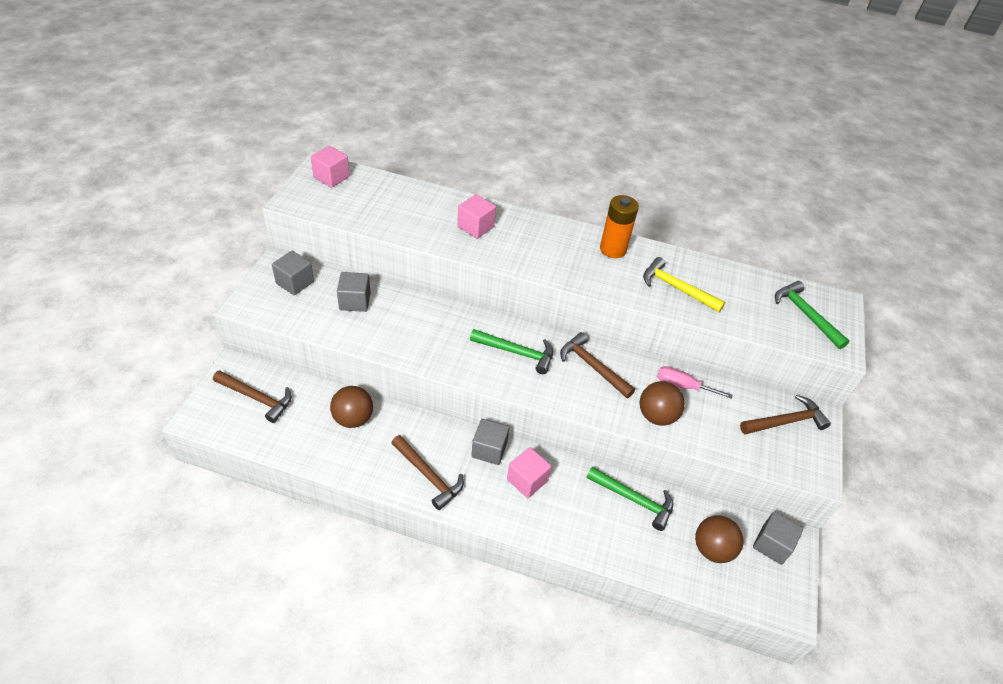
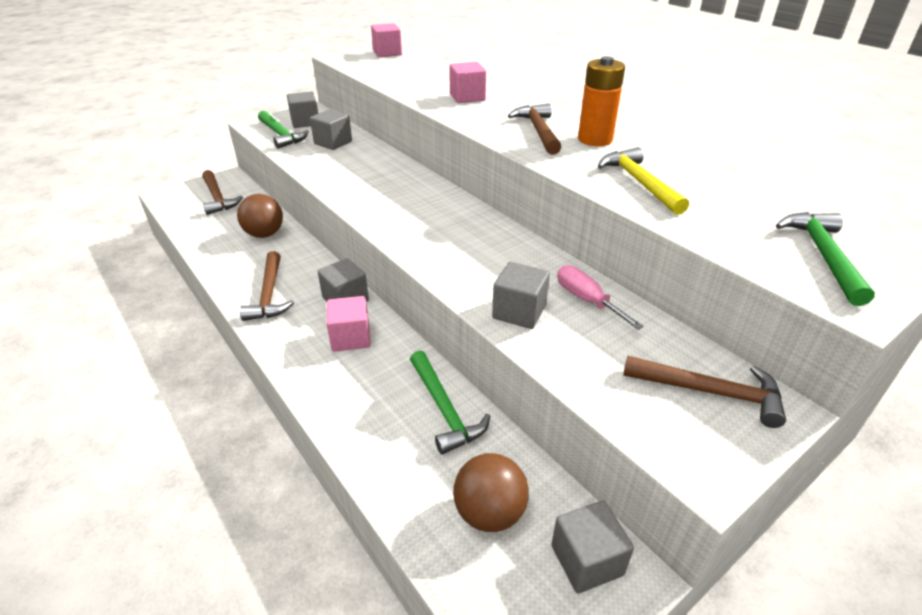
camera: 40 degrees right, 10 degrees down
green hammer [470,329,553,374] -> green hammer moved to [258,111,309,149]
brown hammer [560,332,635,398] -> brown hammer moved to [508,104,561,155]
brown ball [640,381,685,426] -> grey cube [492,262,550,329]

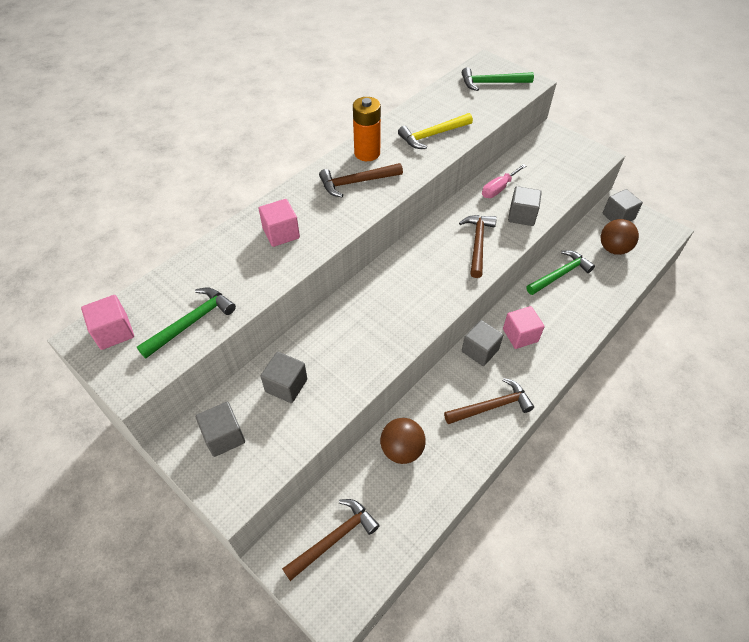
camera: 100 degrees left, 15 degrees up
green hammer [258,111,309,149] -> green hammer moved to [137,288,236,358]
brown hammer [623,356,786,428] -> brown hammer moved to [459,215,497,278]

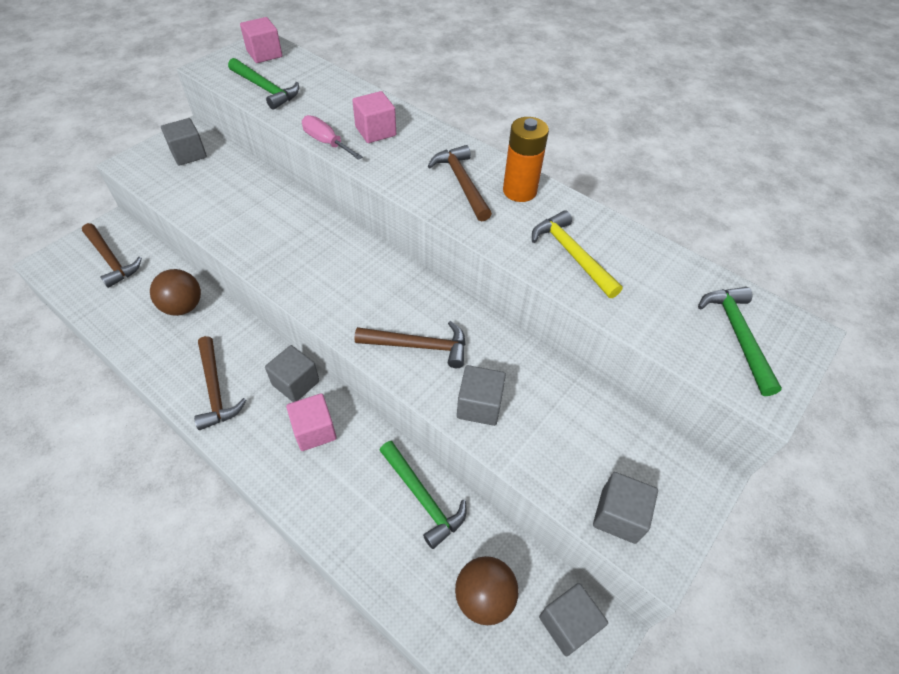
camera: 85 degrees right, 0 degrees up
grey cube [260,352,307,403] -> grey cube moved to [593,472,658,544]
pink screwdriver [482,164,526,198] -> pink screwdriver moved to [302,115,363,160]

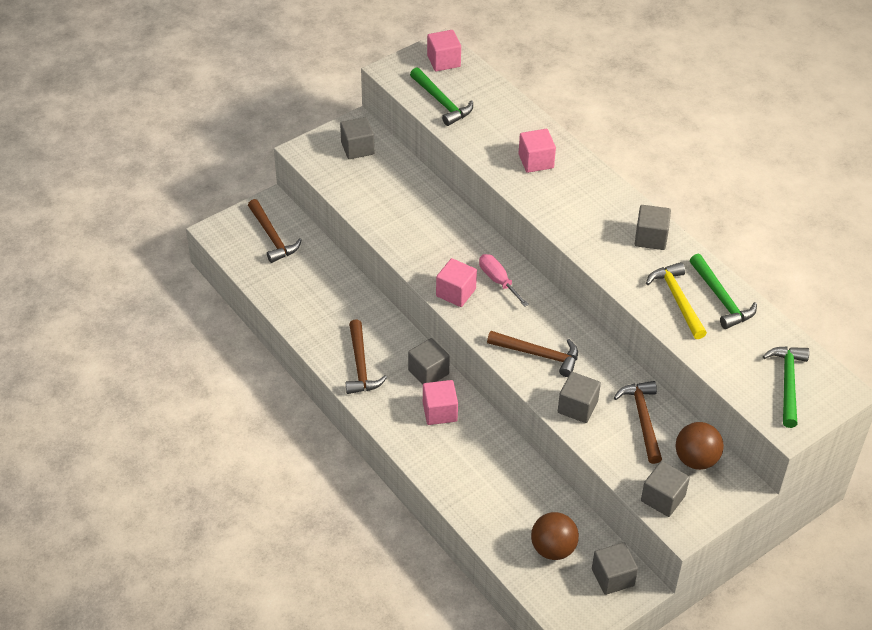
camera: 15 degrees right, 5 degrees down
brown ball [150,269,201,316] -> brown ball moved to [675,422,724,470]
pink screwdriver [302,115,363,160] -> pink screwdriver moved to [479,254,529,307]
green hammer [379,441,466,549] -> green hammer moved to [690,254,757,329]
brown hammer [428,145,492,222] -> brown hammer moved to [614,381,662,464]
orange battery [503,117,549,202] -> grey cube [635,205,671,250]
none -> pink cube [436,258,477,307]

